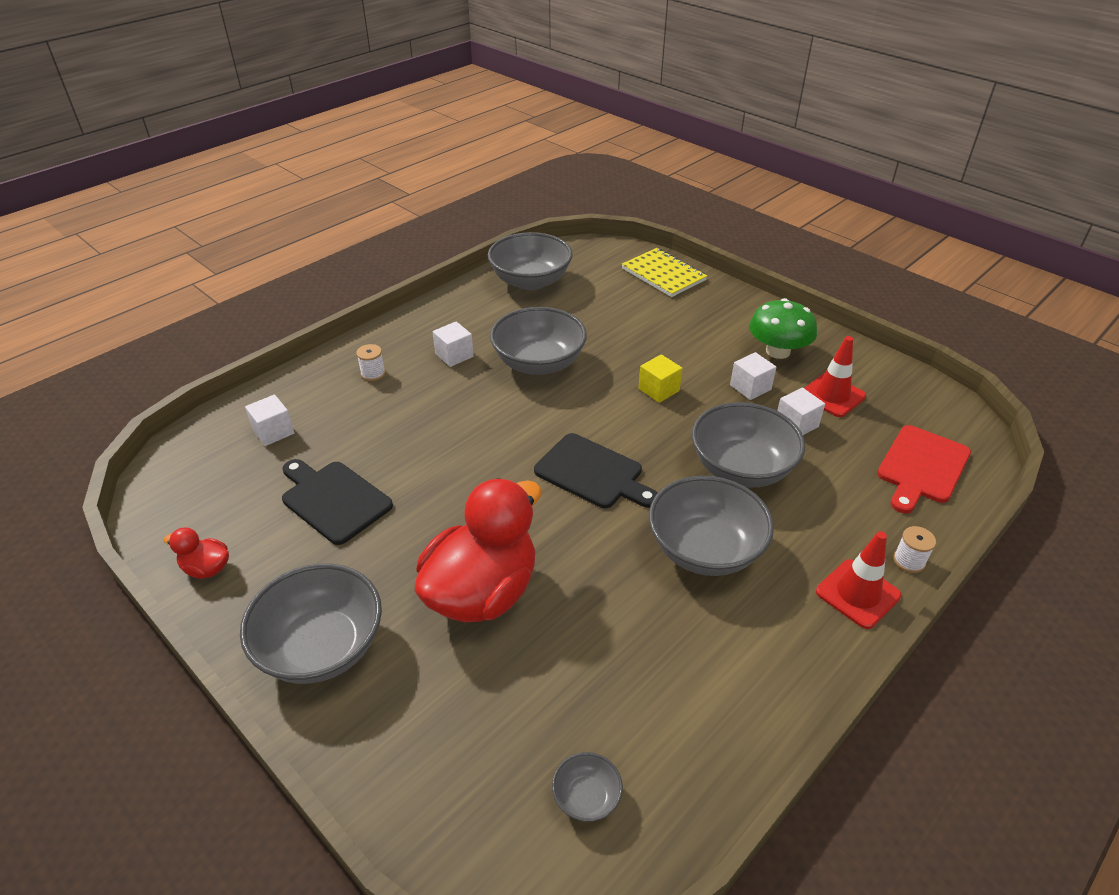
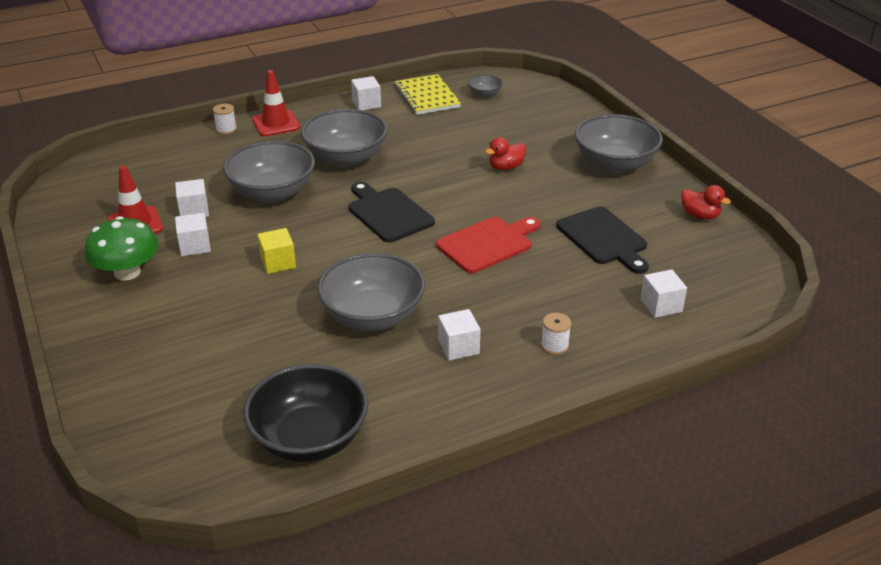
camera: 160 degrees left, 5 degrees down
red duck [415,478,541,622] -> red duck [485,137,526,170], size x0.42
grey bowl [488,232,573,290] -> black bowl [243,364,368,462]
yellow notebook [622,248,707,297] -> yellow notebook moved to [395,74,461,115]
red cutting board [877,425,971,513] -> red cutting board moved to [436,217,540,273]
none -> white cube [351,76,381,110]

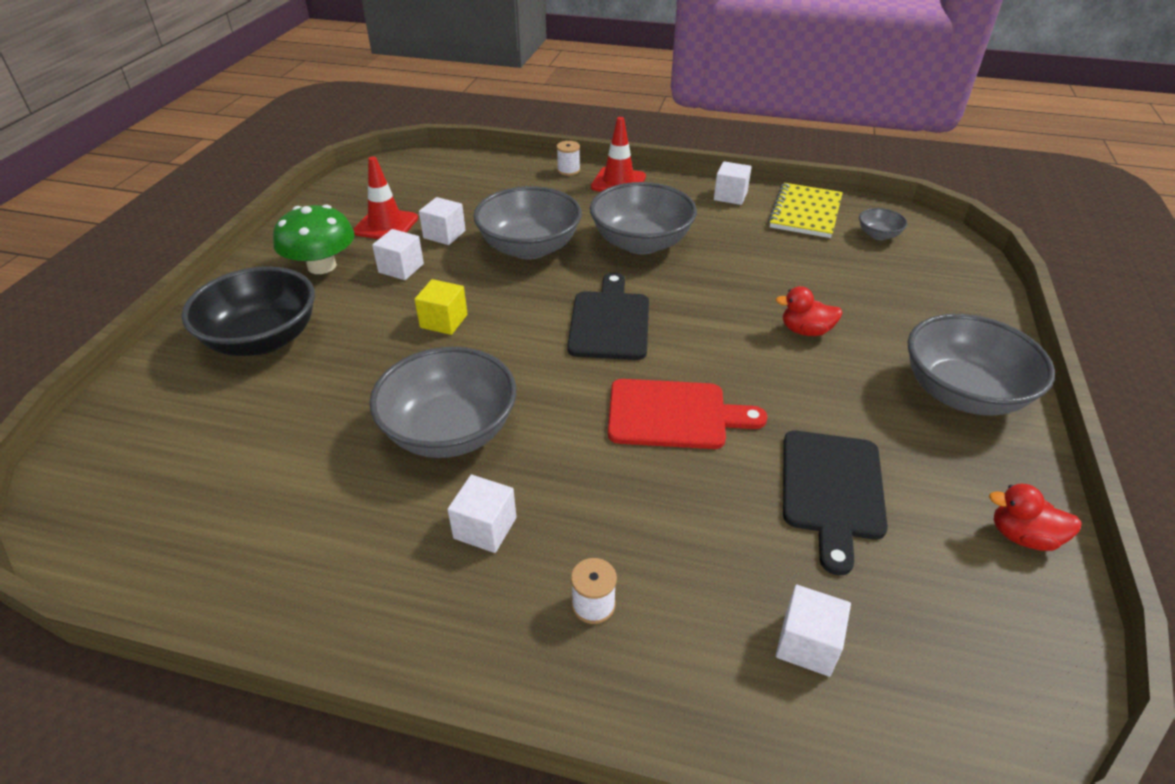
camera: 40 degrees right, 5 degrees up
black bowl [243,364,368,462] -> black bowl moved to [181,266,315,356]
red duck [681,185,731,220] -> red duck turned 120 degrees clockwise [989,483,1082,551]

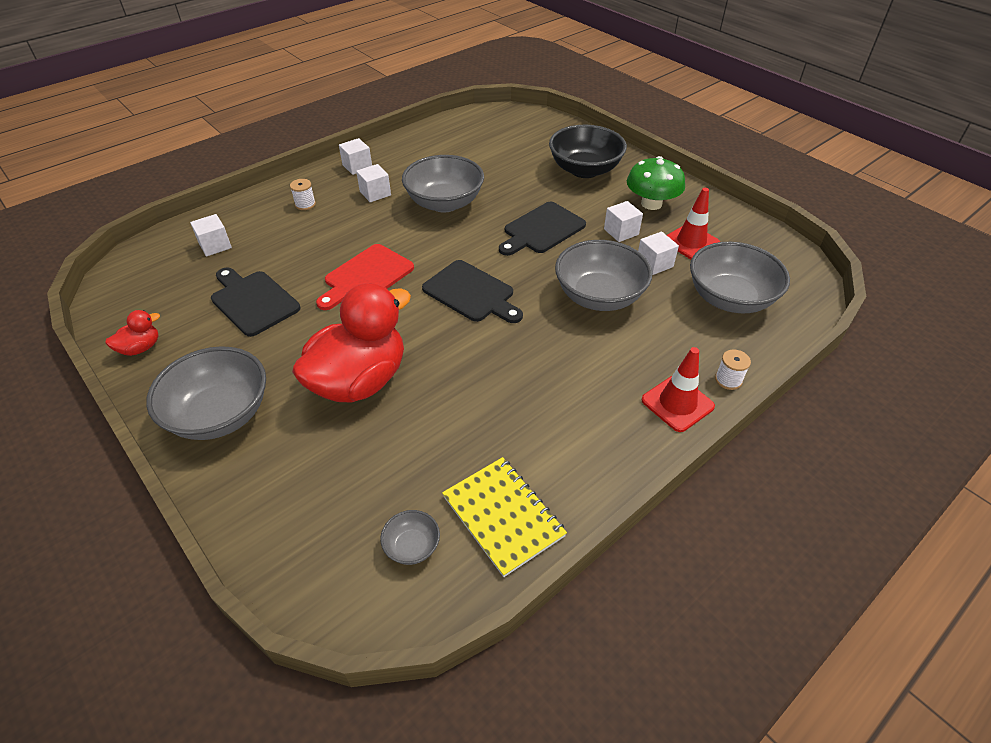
camera: 125 degrees right, 5 degrees up
yellow cube [414,279,468,335] -> black cutting board [499,202,586,256]
grey bowl [590,182,697,254] -> grey bowl moved to [690,242,790,313]
white cube [714,161,752,205] -> white cube moved to [339,138,372,175]
red duck [776,286,842,336] -> red duck [292,283,411,402], size x2.36

